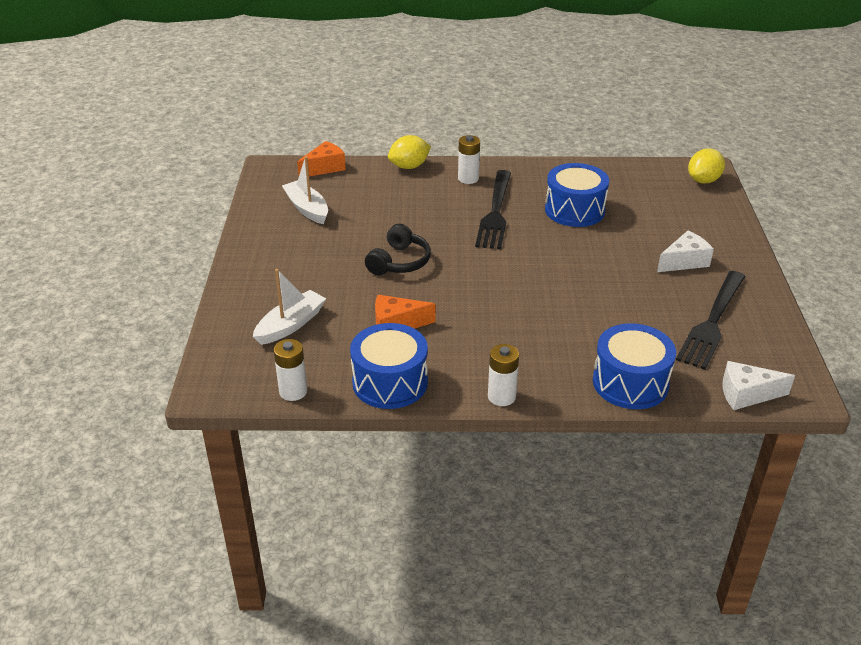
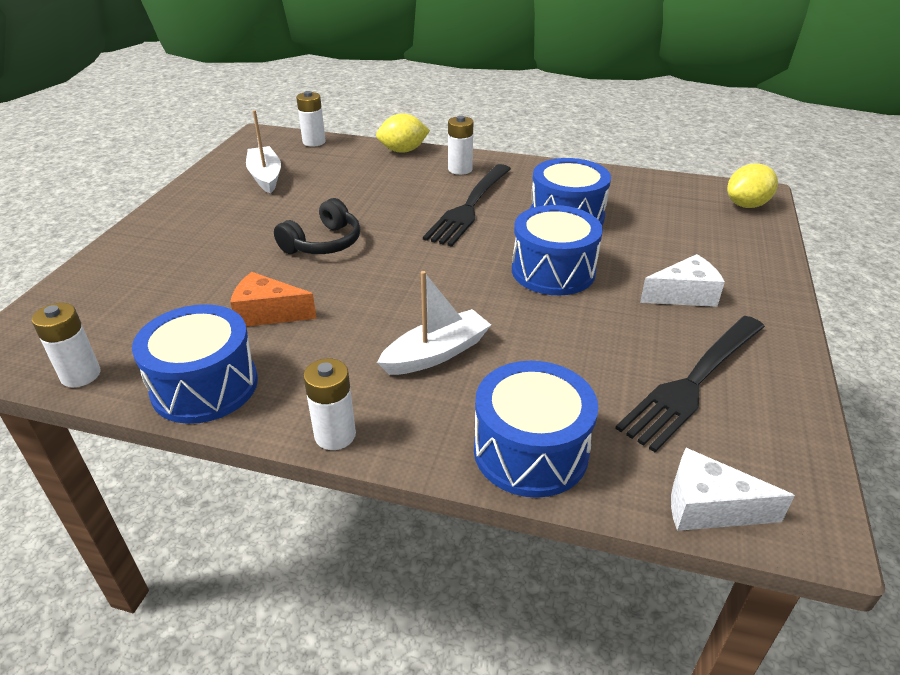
camera: 15 degrees right, 0 degrees up
white boat [253,269,326,345] -> white boat moved to [377,271,491,375]
orange cheese [297,141,346,176] -> white battery [296,91,326,147]
none -> blue drum [512,205,603,295]

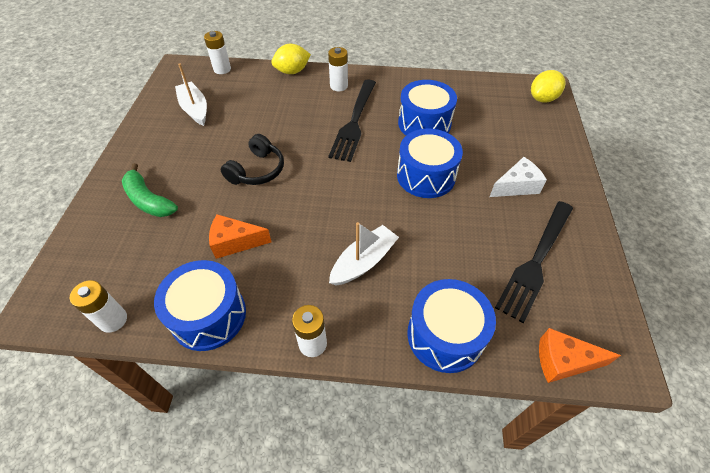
camera: 10 degrees left, 15 degrees up
white cheese [671,448,795,531] -> orange cheese [539,328,621,383]
none -> green banana [122,163,178,217]

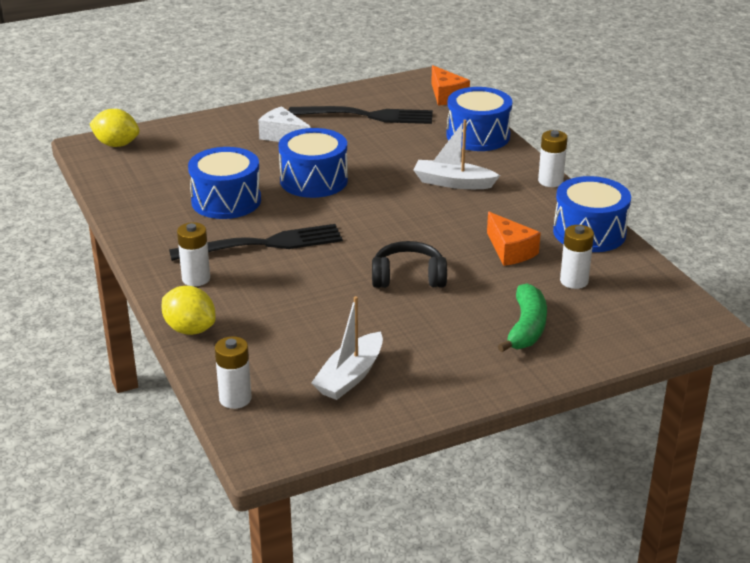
camera: 120 degrees left, 20 degrees down
white battery [70,280,127,333] -> white battery moved to [560,225,594,289]

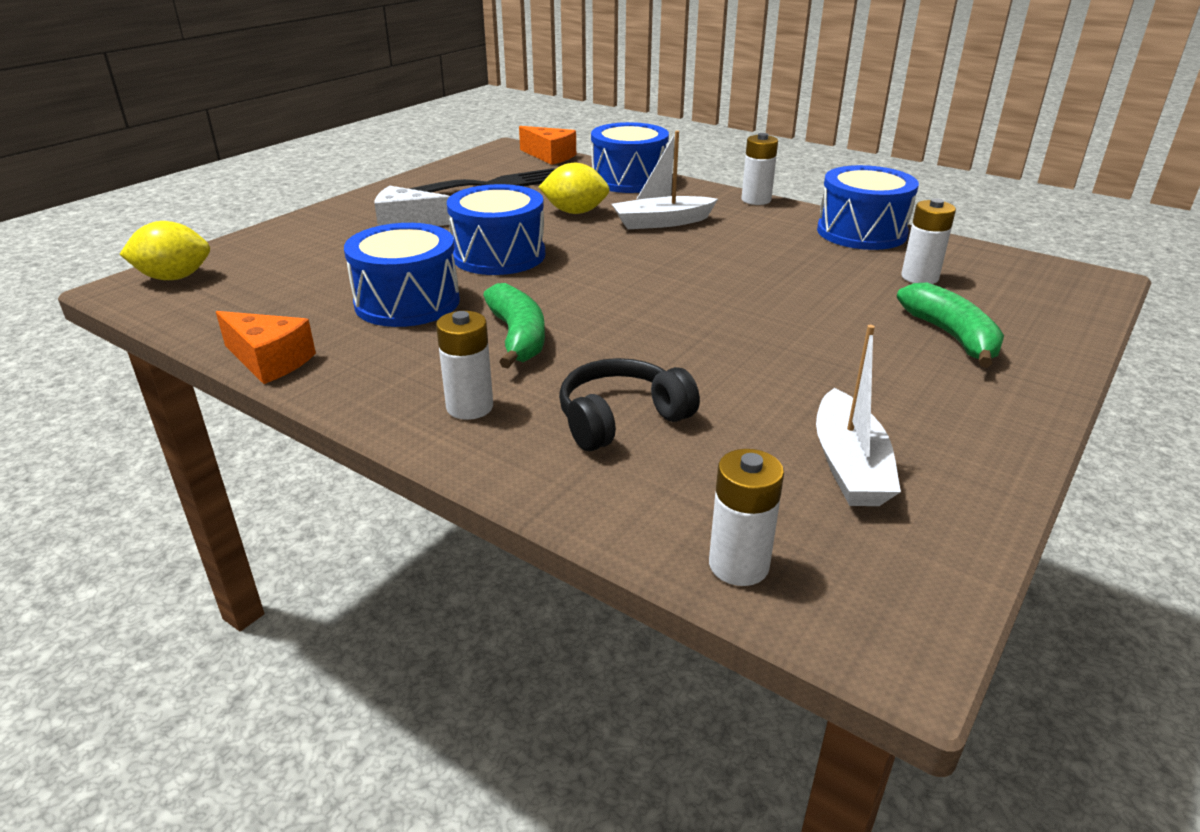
camera: 30 degrees left, 0 degrees up
yellow lemon [162,286,216,335] -> yellow lemon moved to [539,163,610,214]
black fork [169,224,343,261] -> green banana [483,283,545,368]
black headphones [372,241,447,288] -> black headphones moved to [559,358,700,451]
orange cheese [487,212,541,266] -> orange cheese moved to [216,311,316,384]

